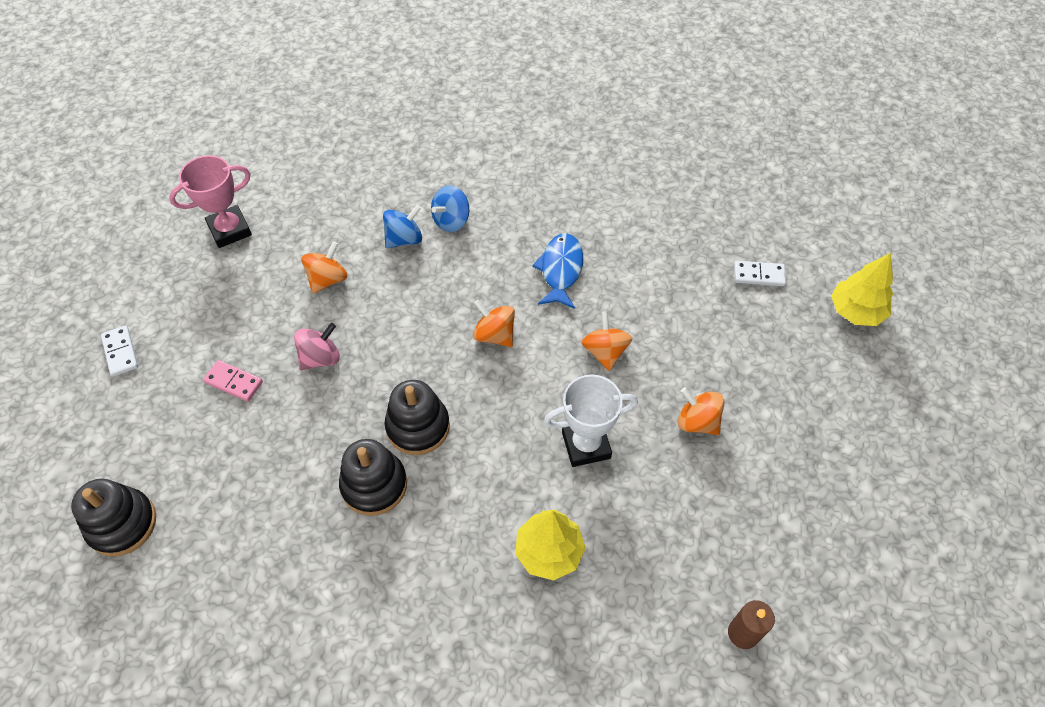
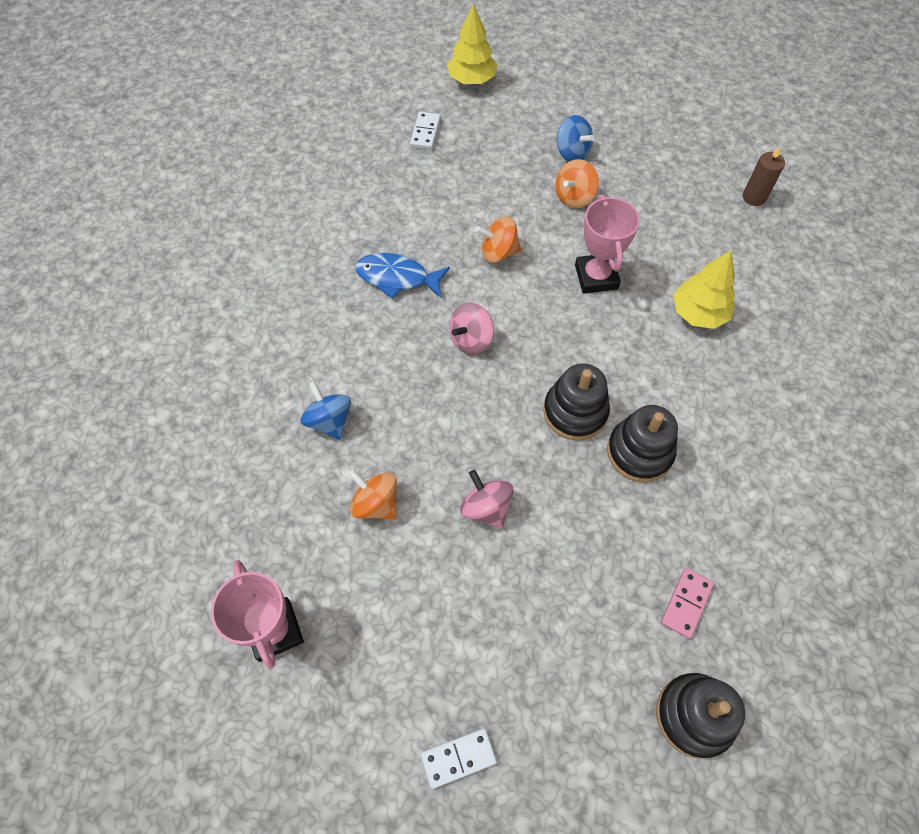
camera: 85 degrees left, 5 degrees up
pink domino [203,360,263,402] -> pink domino moved to [661,568,714,639]
blue spinning top [431,185,469,232] -> blue spinning top moved to [557,115,595,161]
orange spinning top [473,300,515,347] -> pink spinning top [449,303,494,355]
white trophy [544,374,638,467] -> pink trophy [575,195,640,294]

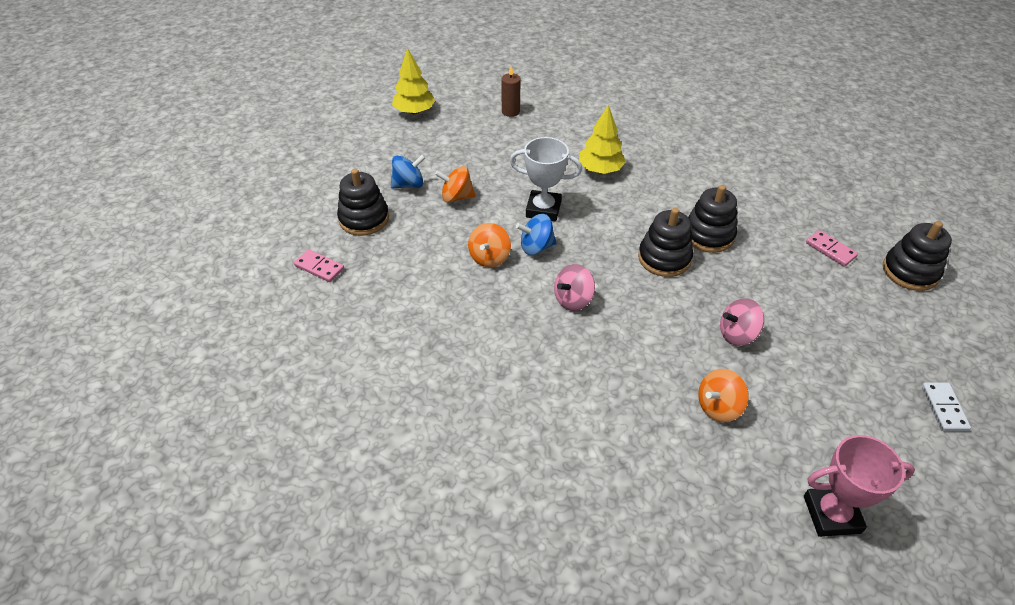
camera: 70 degrees left, 15 degrees down
blue spinning top [300,381,351,440] -> blue spinning top moved to [516,214,557,255]
blue fish [355,253,450,299] -> none
white domino [410,112,441,150] -> pink domino [294,249,344,282]
yellow tree [447,4,497,84] -> yellow tree moved to [392,48,435,114]
pink spinning top [449,303,494,355] -> pink spinning top turned 75 degrees clockwise [554,264,595,311]
orange spinning top [556,159,599,208] -> orange spinning top turned 120 degrees clockwise [435,166,476,203]
pink trophy [575,195,640,294] -> white trophy [510,137,582,222]
none -> black stacking toy [337,169,389,236]

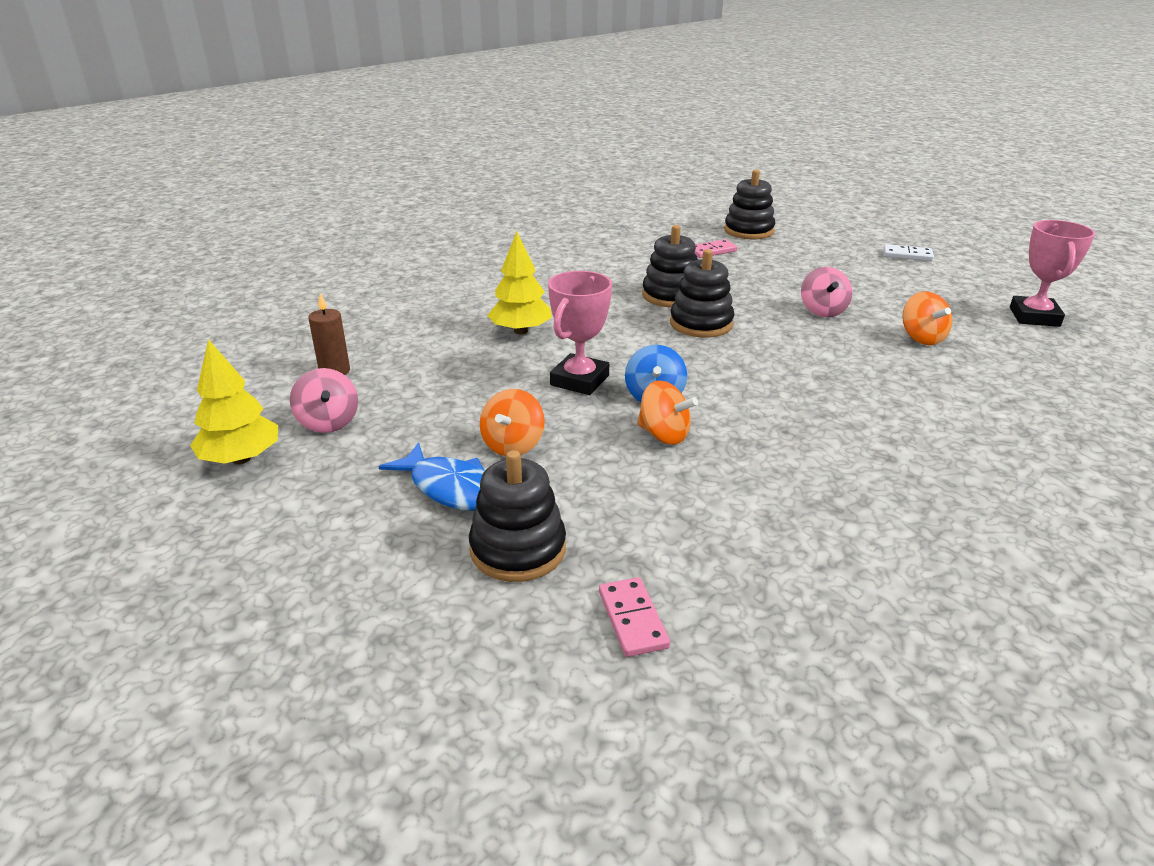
camera: 75 degrees left, 15 degrees down
pink domino [294,249,344,282] -> pink domino turned 60 degrees counterclockwise [599,577,670,657]
blue spinning top [391,154,426,188] -> blue fish [379,442,485,511]
white trophy [510,137,582,222] -> pink trophy [548,271,612,395]
pink spinning top [554,264,595,311] -> pink spinning top moved to [290,368,358,433]

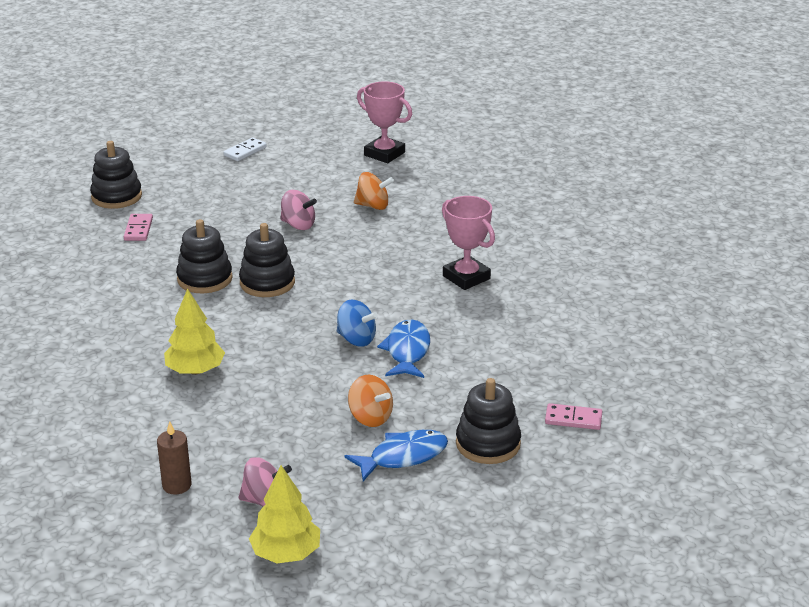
camera: 65 degrees left, 0 degrees up
pink trophy [548,271,612,395] -> pink trophy moved to [442,196,495,290]
orange spinning top [637,380,698,445] -> blue fish [377,319,430,378]

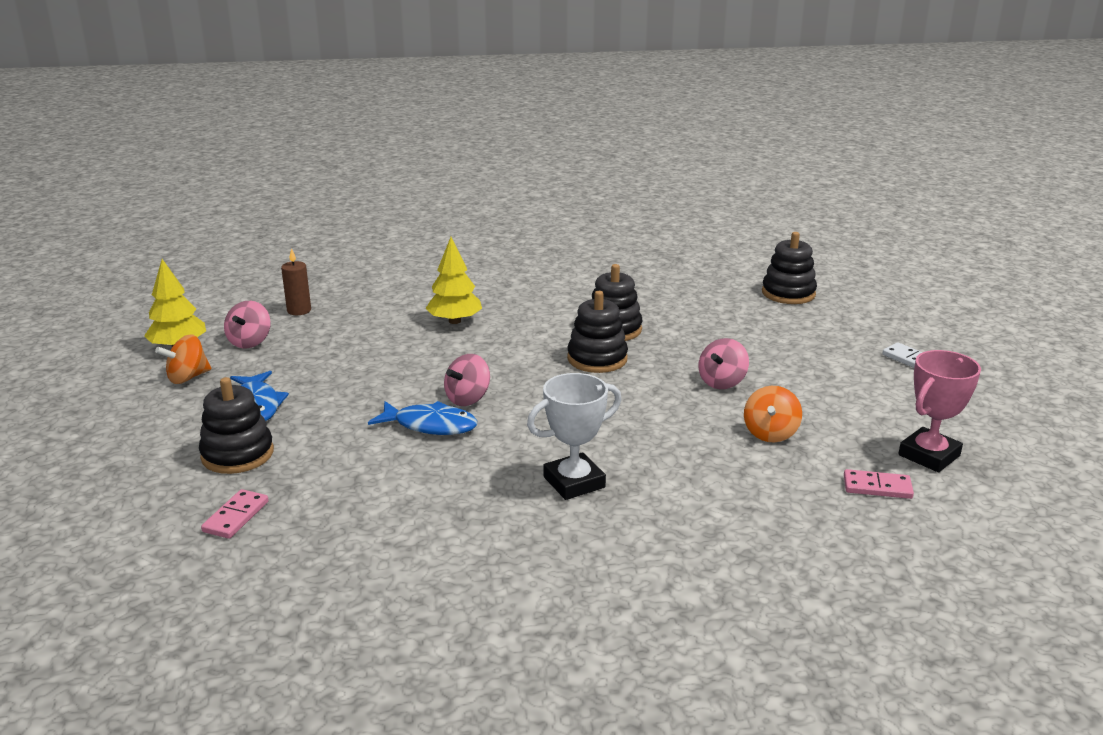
camera: 100 degrees right, 5 degrees down
pink domino [124,214,153,241] -> pink domino moved to [844,469,914,499]
blue spinning top [337,300,378,347] -> pink spinning top [444,354,490,406]
orange spinning top [348,375,393,427] -> orange spinning top moved to [155,334,211,384]
pink trophy [442,196,495,290] -> white trophy [527,373,622,500]

